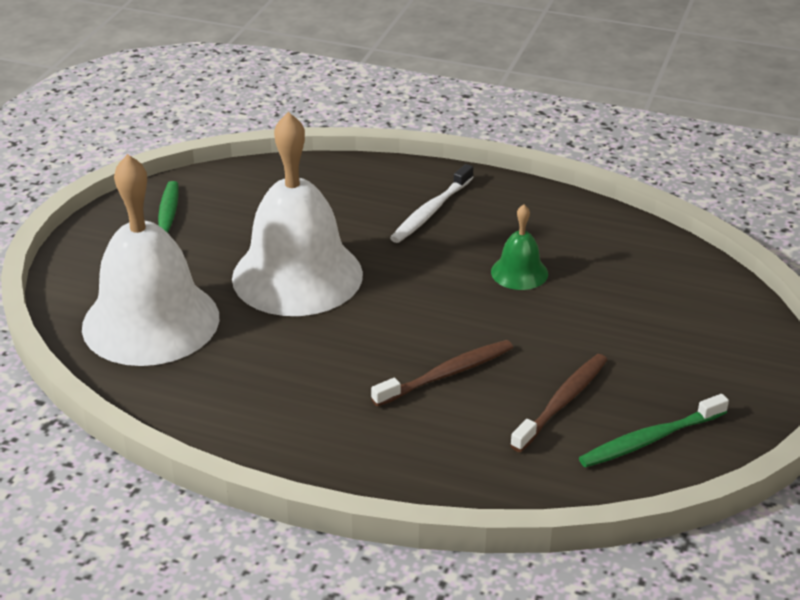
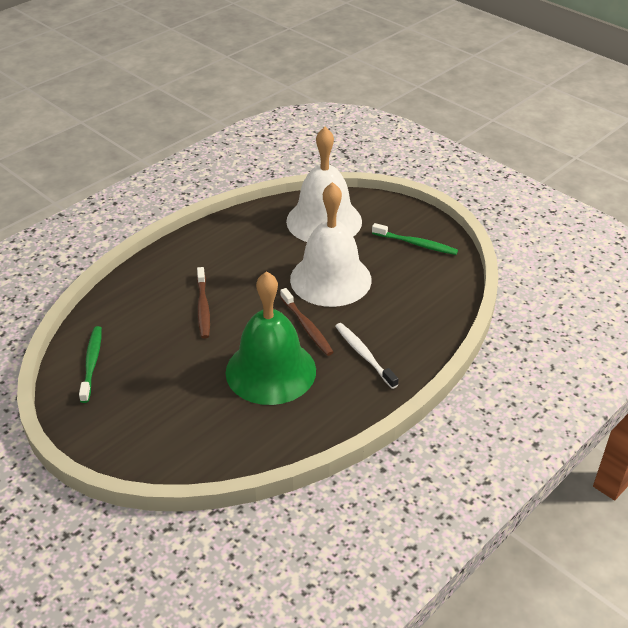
camera: 115 degrees right, 5 degrees up
green bell [491,205,548,290] -> green bell [226,271,316,405], size x2.28
brown toothbrush [510,354,607,452] -> brown toothbrush moved to [280,288,334,356]

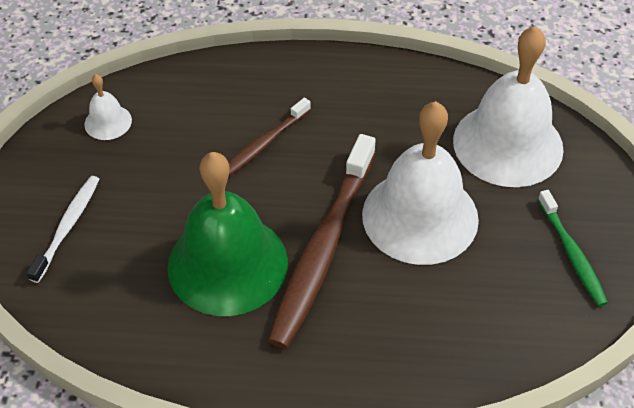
camera: 50 degrees right, 10 degrees up
green toothbrush [79,326,102,403] -> white bell [84,74,132,140]
brown toothbrush [280,288,334,356] -> brown toothbrush [268,134,376,349], size x1.87
white toothbrush [335,323,399,389] -> white toothbrush moved to [27,176,100,283]

